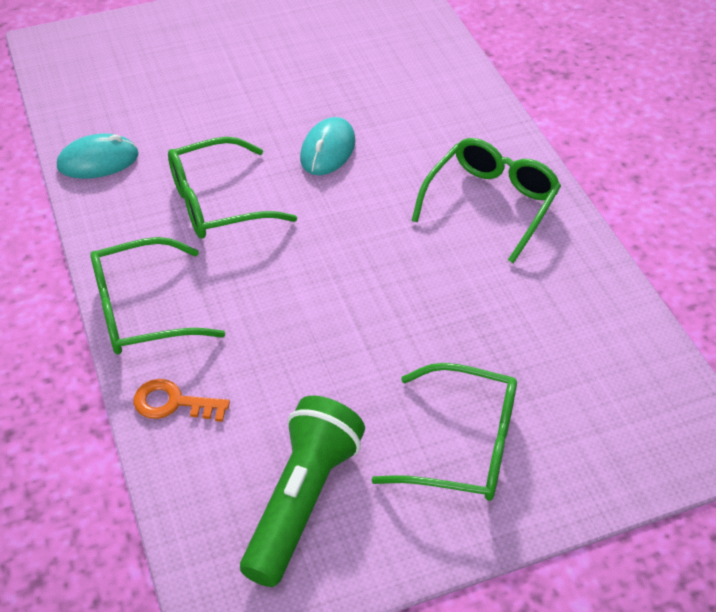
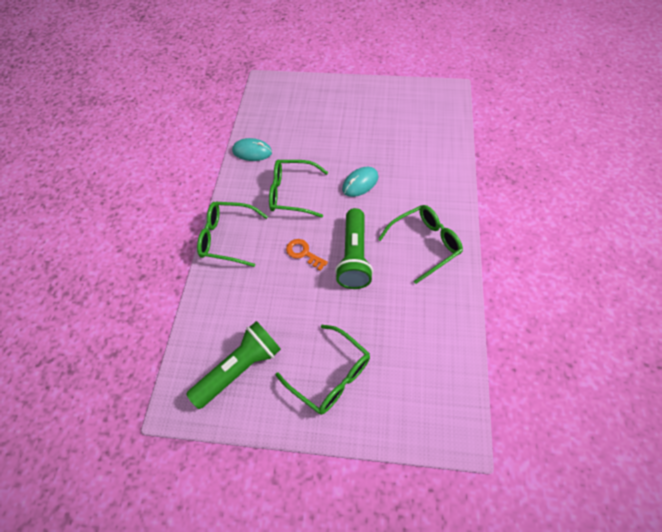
camera: 30 degrees right, 10 degrees up
orange key [133,379,230,422] -> orange key moved to [286,239,328,271]
none -> green flashlight [335,208,373,289]

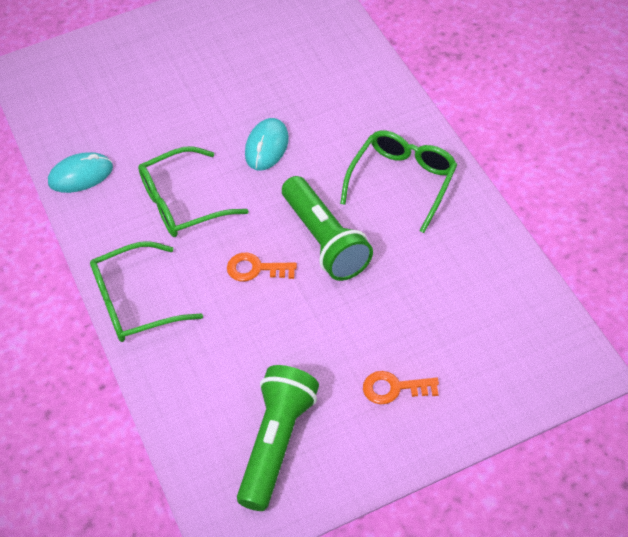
camera: 30 degrees left, 5 degrees down
green glasses [276,325,370,415] -> orange key [363,371,439,404]

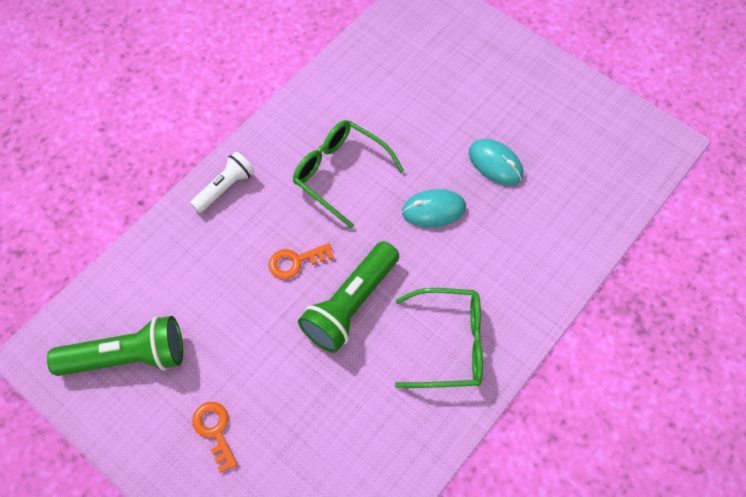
camera: 60 degrees right, 10 degrees up
turquoise mouse [48,152,113,193] -> turquoise mouse moved to [469,139,524,185]
green glasses [90,241,203,342] -> white flashlight [190,151,255,213]
orange key [227,253,297,281] -> orange key turned 90 degrees counterclockwise [269,243,334,279]

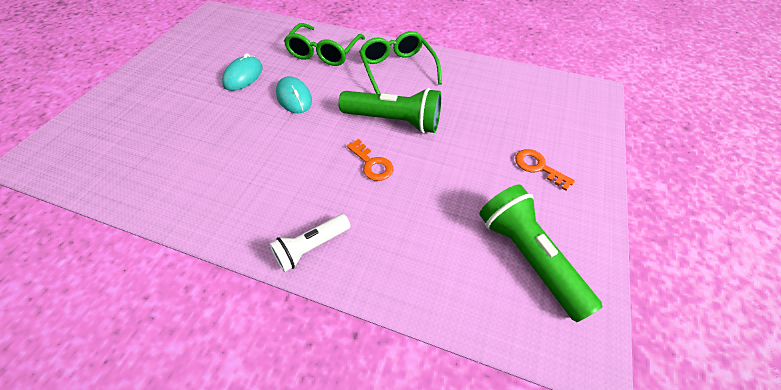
camera: 110 degrees left, 10 degrees down
white flashlight [190,151,255,213] -> white flashlight turned 60 degrees counterclockwise [269,214,350,272]
orange key [192,402,238,473] -> orange key turned 90 degrees clockwise [515,149,575,191]
green glasses [293,120,404,229] -> green glasses moved to [284,23,365,66]

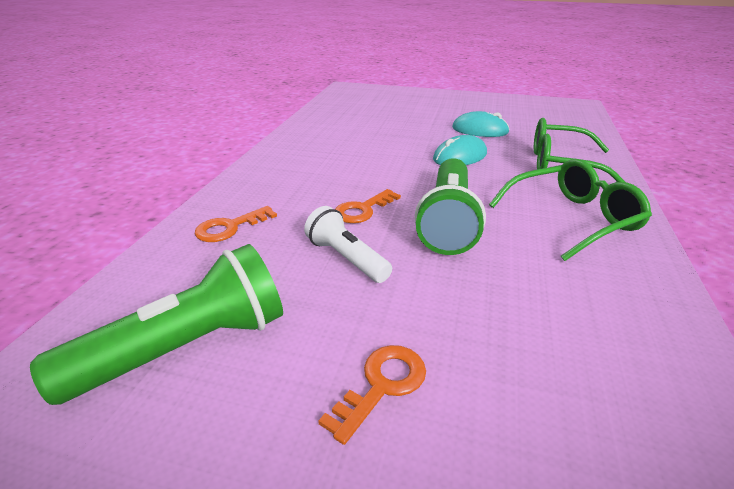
camera: 85 degrees right, 20 degrees down
white flashlight [269,214,350,272] -> white flashlight moved to [304,206,392,283]
none -> orange key [195,206,277,242]

